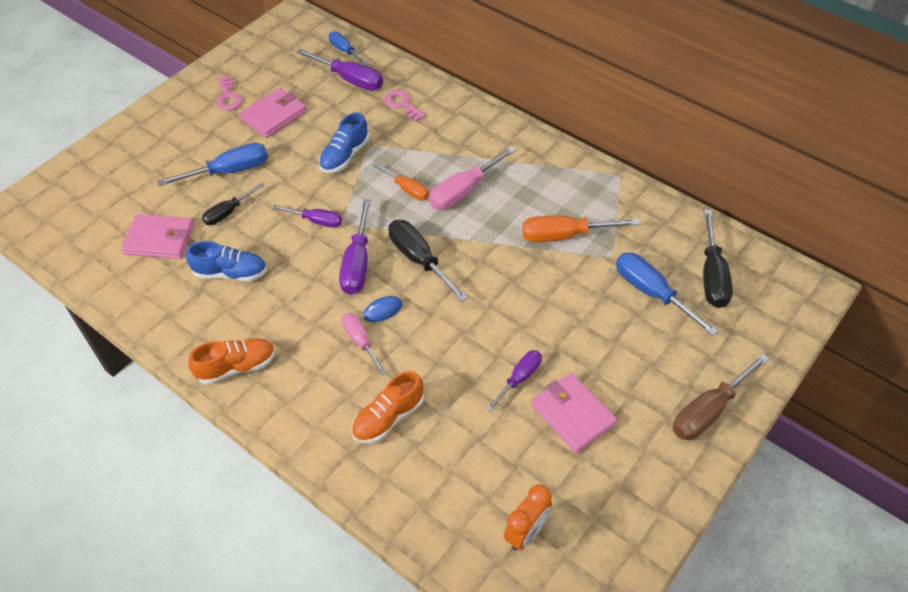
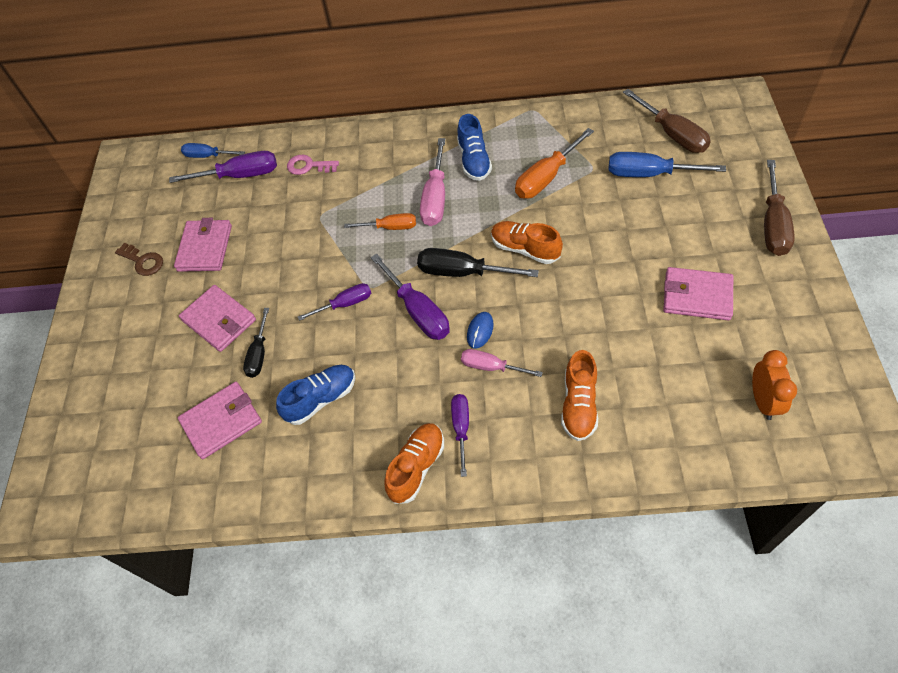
camera: 35 degrees left, 5 degrees up
blue screwdriver [157,143,268,186] -> pink wallet [179,285,256,352]
pink key [216,76,242,110] -> brown key [115,243,163,276]
blue shoe [319,112,369,173] -> blue shoe moved to [457,114,492,181]
purple screwdriver [486,350,542,412] -> purple screwdriver moved to [451,394,469,477]
black screwdriver [703,210,733,308] -> brown screwdriver [623,89,711,153]
none -> orange shoe [491,221,563,264]

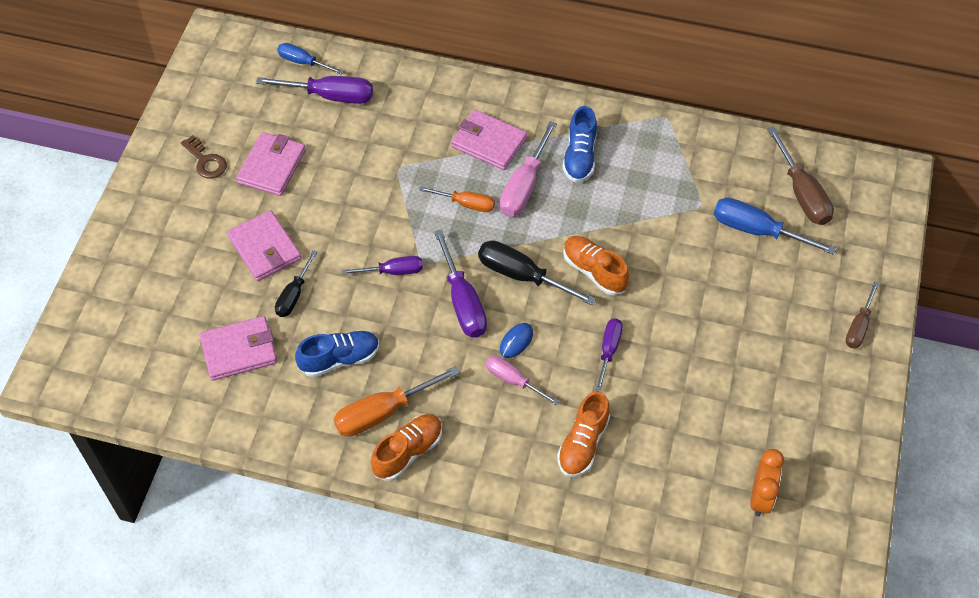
camera: 10 degrees right, 0 degrees up
pink key [287,155,339,175] -> none
purple screwdriver [451,394,469,477] -> purple screwdriver moved to [595,318,623,392]
orange screwdriver [515,128,594,198] -> orange screwdriver moved to [334,366,460,437]
pink wallet [663,267,733,321] -> pink wallet moved to [451,110,527,170]
brown screwdriver [764,160,795,256] -> brown screwdriver [846,281,879,349], size x0.63

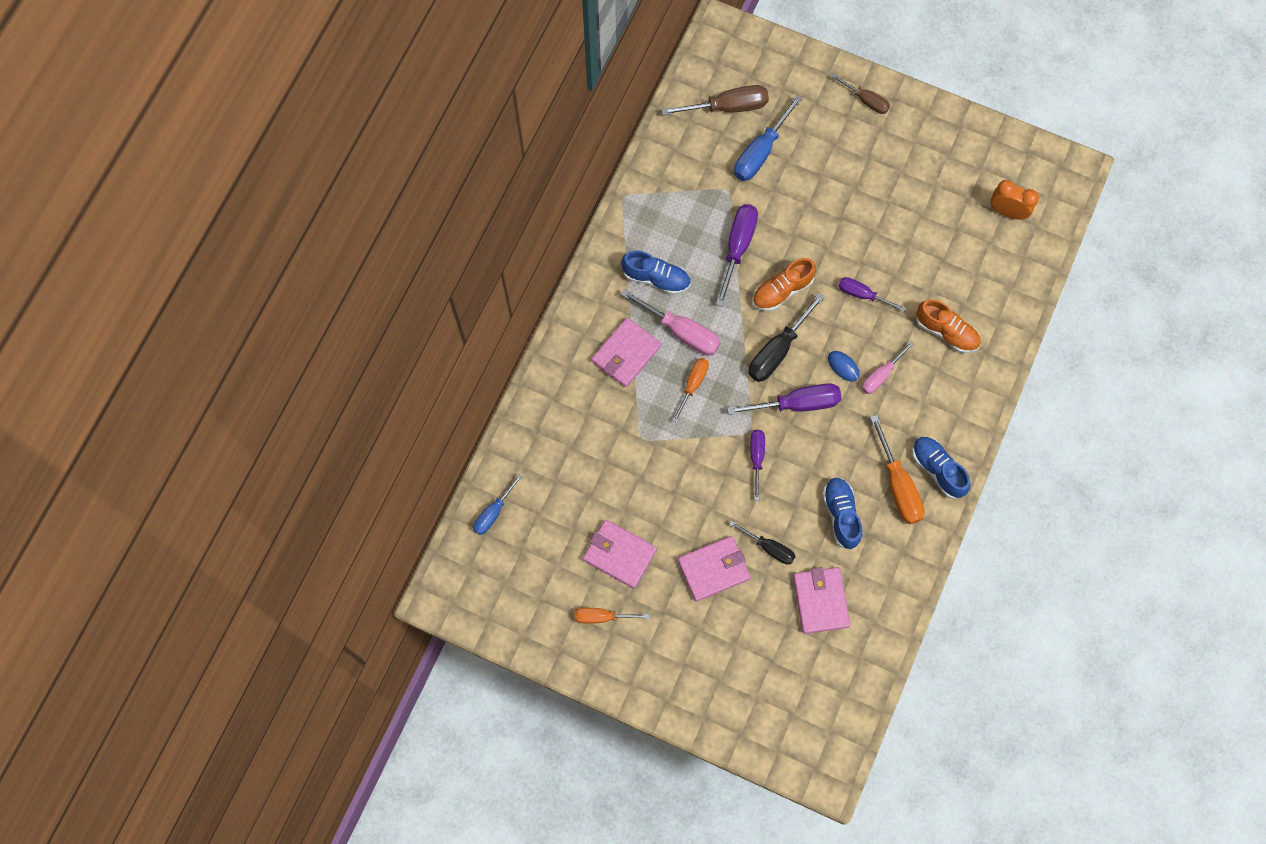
camera: 80 degrees left, 15 degrees up
brown key [181,135,227,179] -> orange screwdriver [574,608,649,624]
purple screwdriver [256,76,373,104] -> purple screwdriver moved to [716,204,758,307]
orange shoe [371,414,442,481] -> blue shoe [912,436,971,499]

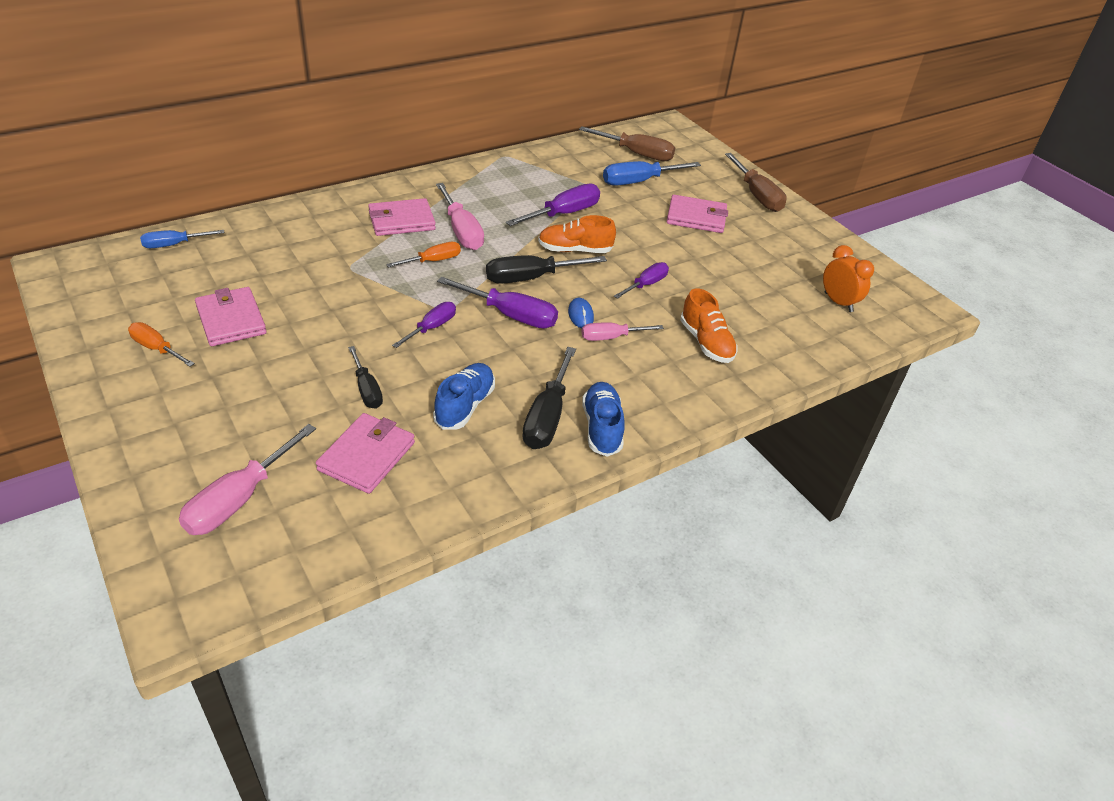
camera: 30 degrees right, 30 degrees down
blue shoe [622,251,690,295] -> none
pink wallet [678,536,751,602] -> pink wallet moved to [667,195,728,233]
brown screwdriver [830,73,890,114] -> brown screwdriver [725,153,787,212], size x1.59
purple screwdriver [838,277,906,312] -> purple screwdriver turned 75 degrees clockwise [614,262,669,299]
orange screwdriver [870,415,925,524] -> black screwdriver [523,347,576,449]
none -> pink screwdriver [179,424,316,535]

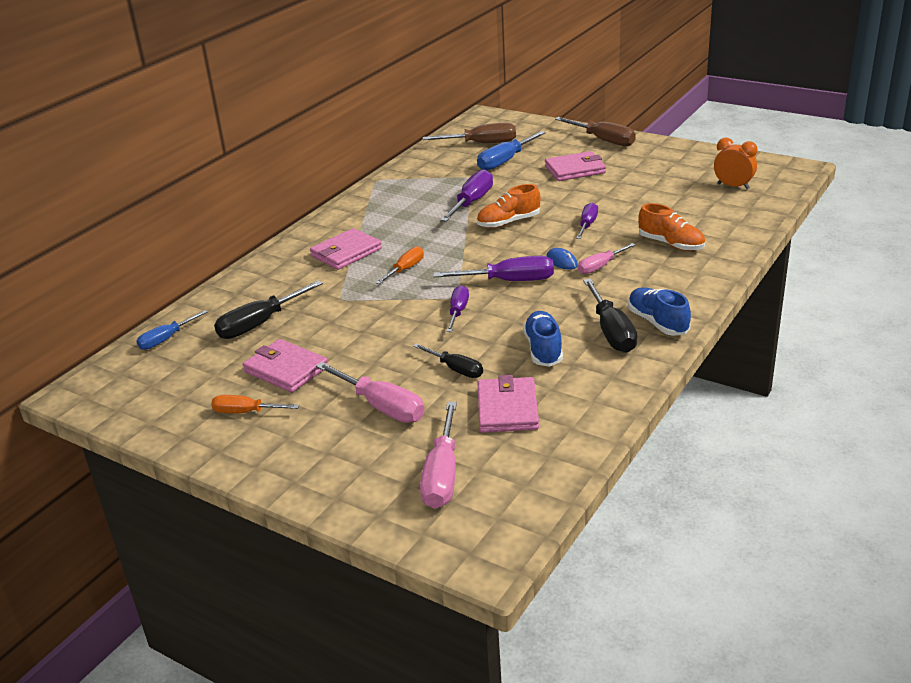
camera: 20 degrees left, 10 degrees down
pink screwdriver [436,183,484,250] -> pink screwdriver moved to [316,362,425,423]
black screwdriver [486,255,607,284] -> black screwdriver moved to [214,280,323,339]

